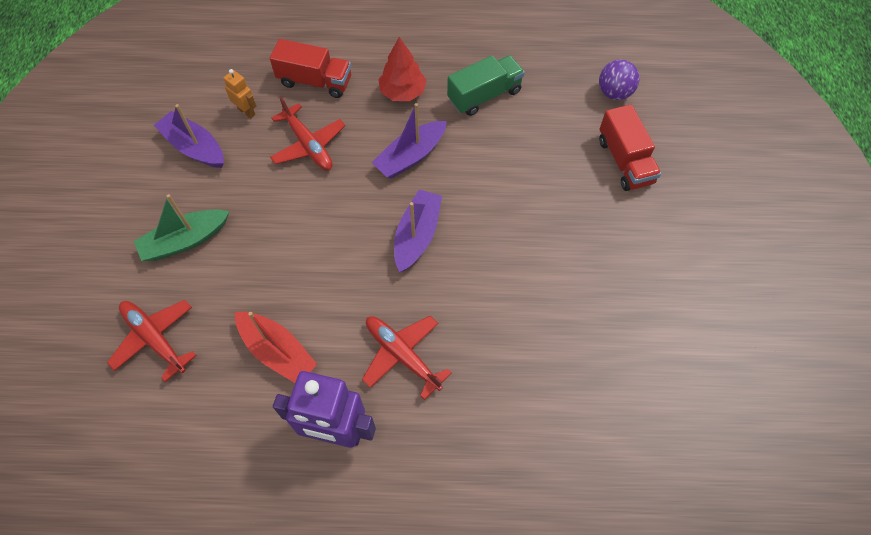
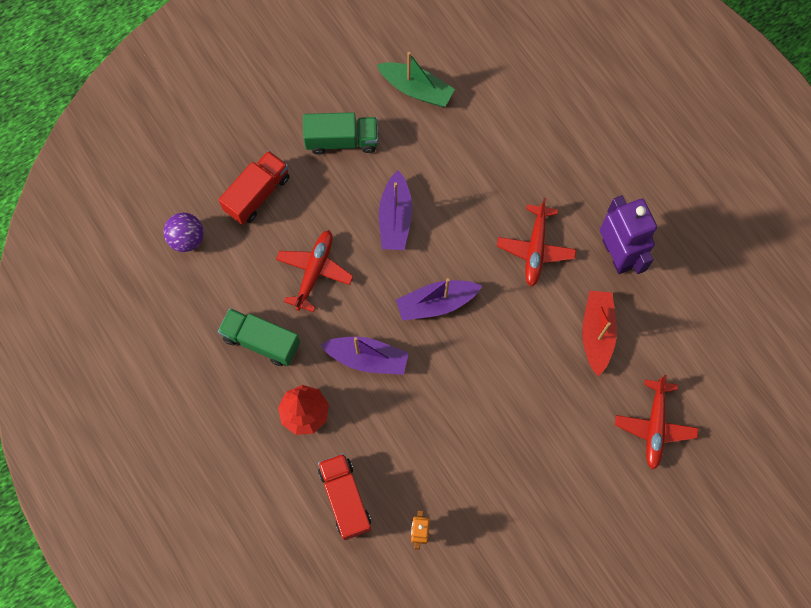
camera: 125 degrees left, 10 degrees up
green boat [134,194,230,261] -> green boat moved to [377,52,455,107]
purple boat [154,104,224,168] -> purple boat moved to [379,170,412,250]
red plane [270,97,345,170] -> red plane moved to [276,230,353,312]
none -> green truck [303,112,378,155]

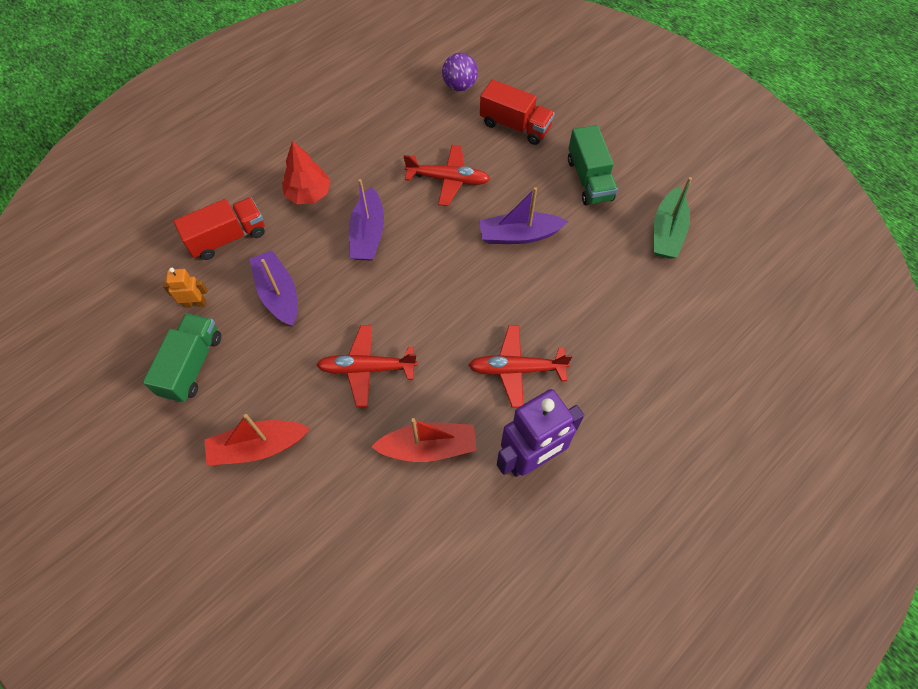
camera: 80 degrees right, 10 degrees down
green truck [218,308,300,366] -> green truck moved to [143,313,221,403]
purple boat [396,278,482,321] -> purple boat moved to [250,250,297,326]
red plane [615,375,698,470] -> red plane moved to [316,325,418,407]
none -> red boat [204,414,310,466]

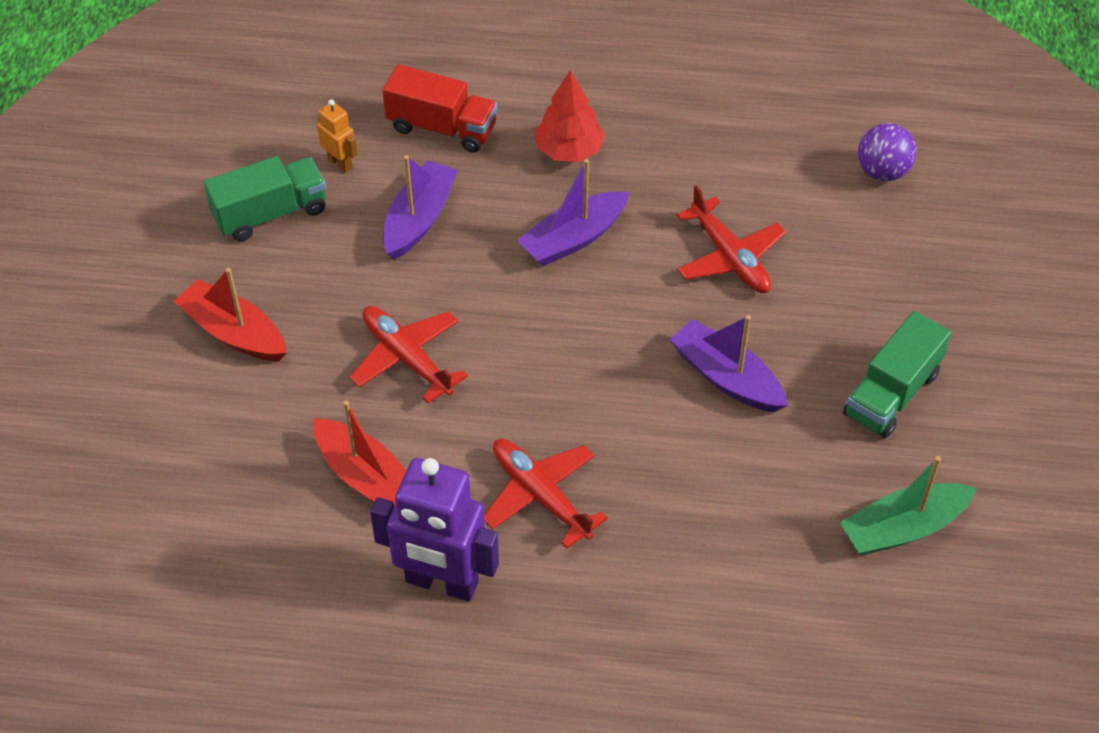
camera: 50 degrees right, 10 degrees down
red truck [480,79,555,145] -> none

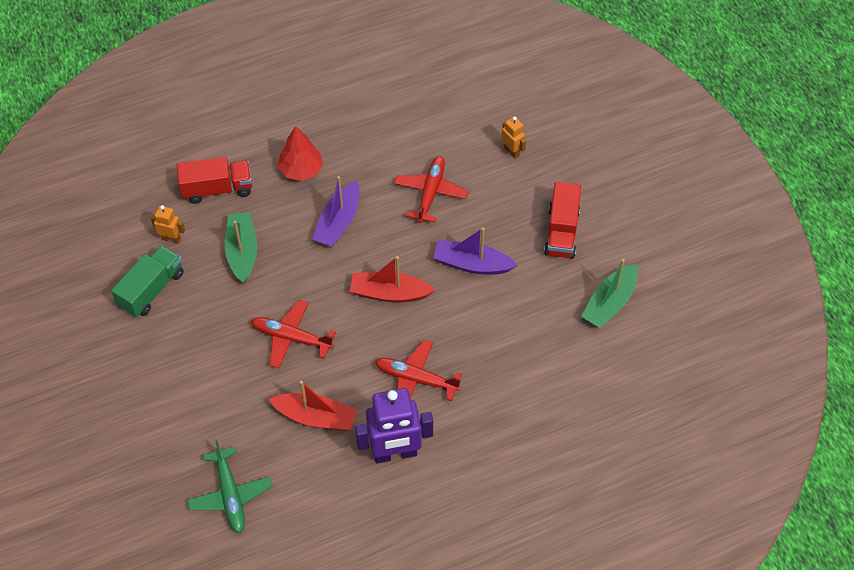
camera: 30 degrees left, 5 degrees up
red boat [174,268,287,361] -> red boat moved to [350,256,435,303]
purple boat [383,155,458,259] -> green boat [225,212,257,283]
red plane [676,185,786,293] -> red plane turned 105 degrees counterclockwise [394,156,468,223]
green truck [843,311,951,438] -> red truck [544,182,581,259]
purple ball [858,123,917,181] -> none
none -> green plane [187,440,272,533]
none -> orange robot [501,116,526,159]

